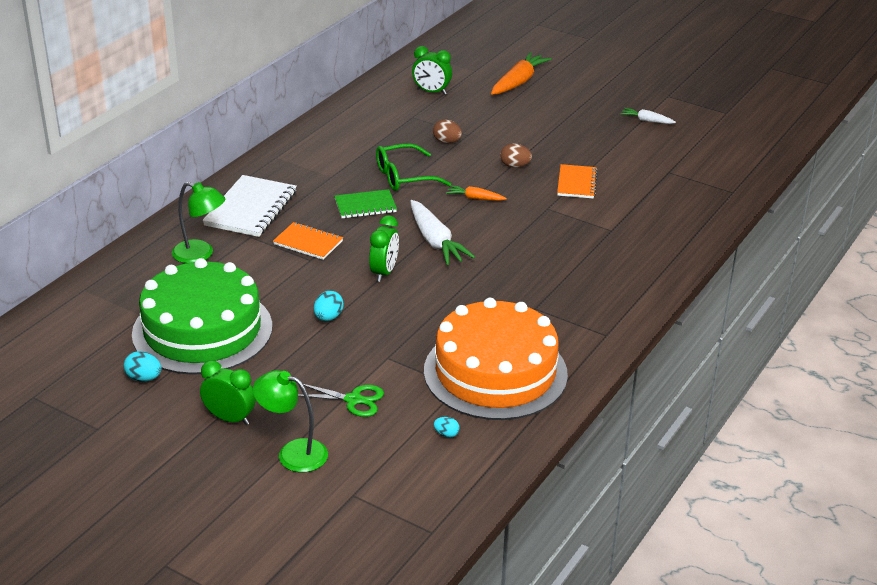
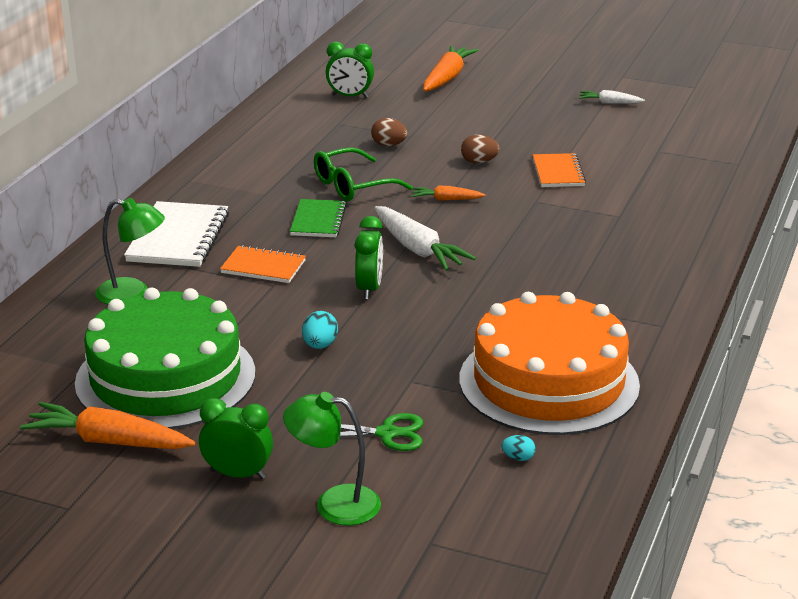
camera: 10 degrees left, 5 degrees down
turquoise egg [124,351,161,382] -> orange carrot [20,402,195,449]
green notebook [334,189,397,218] -> green notebook turned 60 degrees counterclockwise [290,199,347,237]

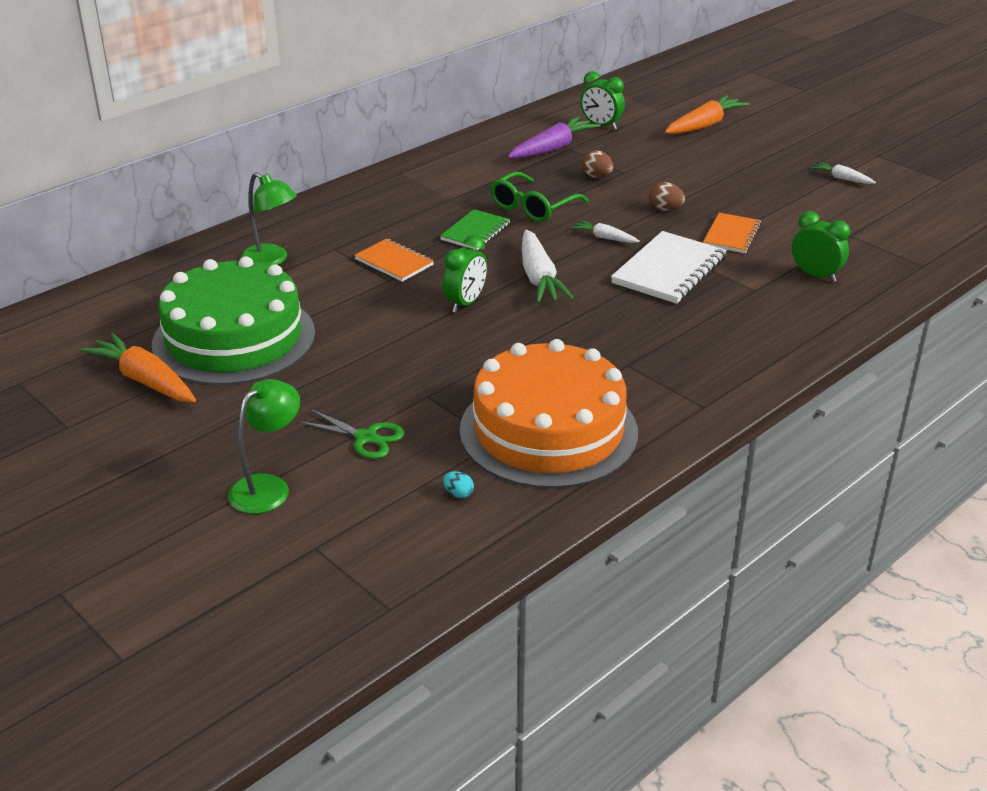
camera: 25 degrees right, 5 degrees up
white notebook [124,201,229,267] -> white notebook moved to [611,231,727,304]
green clock [199,398,273,479] -> green clock moved to [792,211,850,282]
green lamp [283,392,381,526] -> green lamp turned 90 degrees clockwise [228,379,300,514]
turquoise egg [302,311,338,349] -> none
green glasses [314,147,413,201] -> green glasses turned 45 degrees counterclockwise [490,172,588,222]
orange carrot [411,185,486,201] -> white carrot [571,220,640,243]
none -> purple carrot [508,116,601,159]

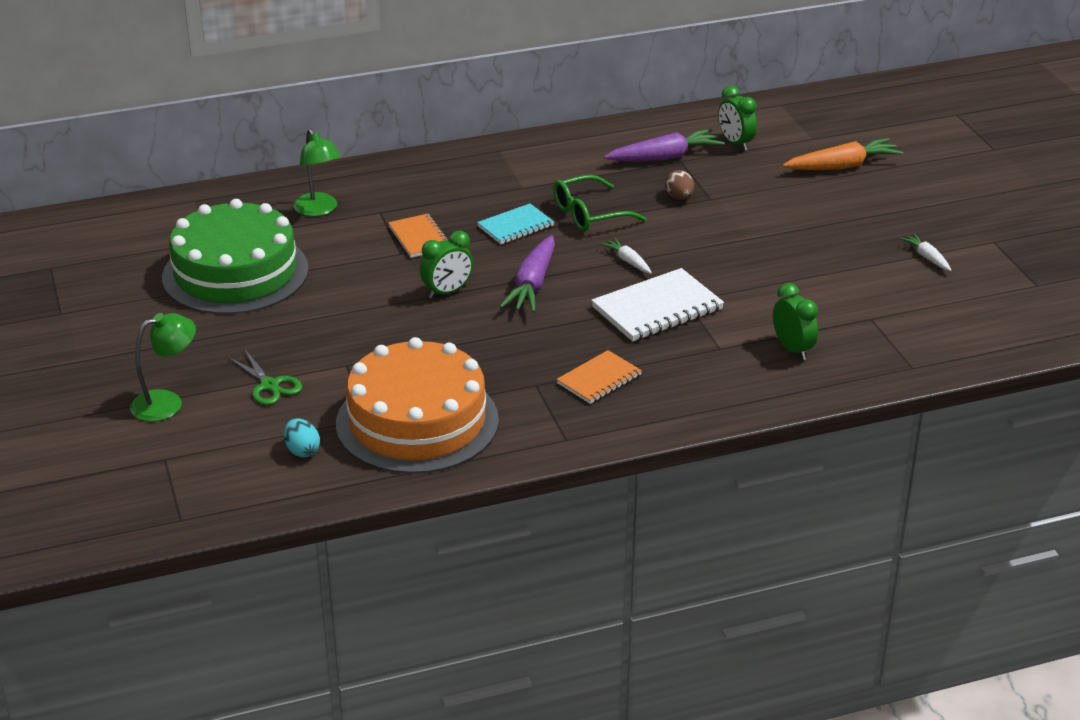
camera: 25 degrees right, 0 degrees up
orange carrot [80,332,196,402] -> none
green notebook [440,209,510,250] -> turquoise notebook [477,203,554,244]
turquoise egg [443,471,474,498] -> turquoise egg [284,418,320,457], size x1.56
white carrot [522,229,574,303] -> purple carrot [500,235,555,313]
brown egg [649,182,685,211] -> none
orange notebook [703,213,761,253] -> orange notebook moved to [557,350,642,404]

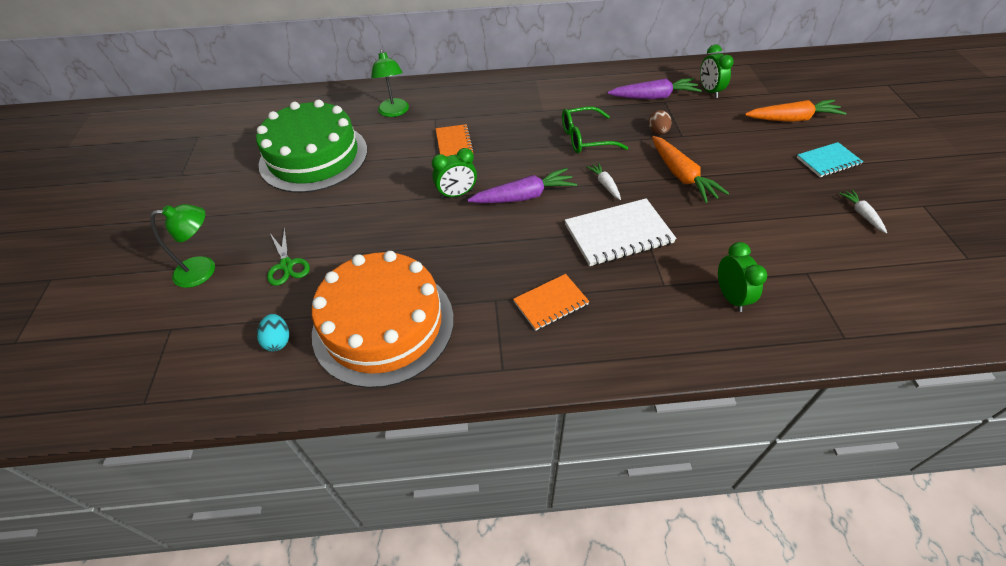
camera: 15 degrees right, 15 degrees up
turquoise notebook [477,203,554,244] -> turquoise notebook moved to [797,142,863,177]
purple carrot [500,235,555,313] -> purple carrot turned 135 degrees counterclockwise [467,168,577,203]
none -> orange carrot [652,136,729,203]

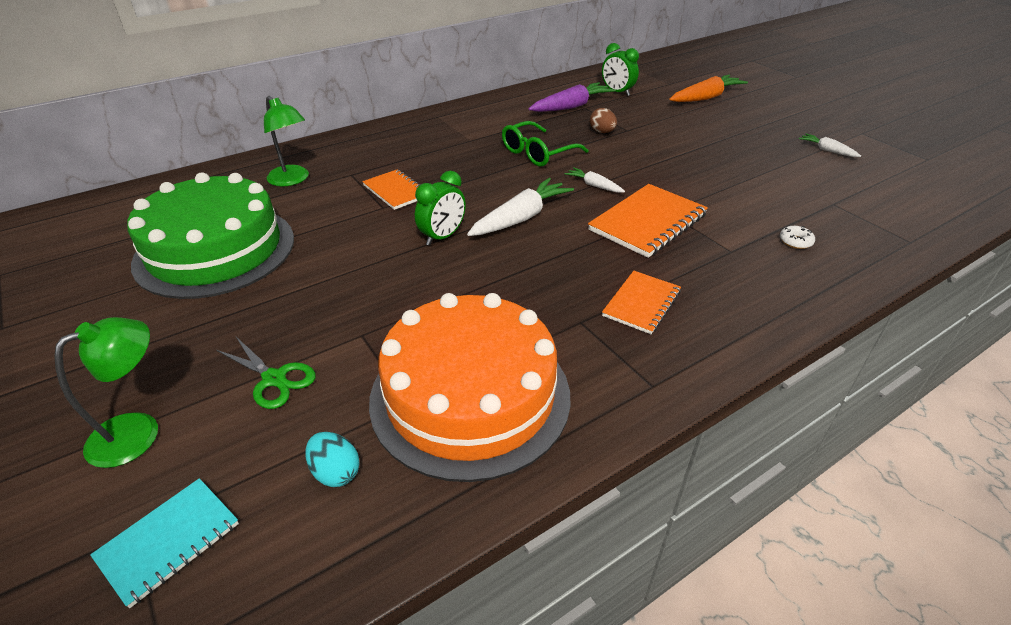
camera: 30 degrees left, 10 degrees down
purple carrot [467,168,577,203] -> white carrot [467,178,574,236]
white notebook [565,198,676,266] -> orange notebook [588,184,708,258]
orange carrot [652,136,729,203] -> none
green clock [718,242,767,312] -> white donut [780,226,815,249]
turquoise notebook [797,142,863,177] -> turquoise notebook moved to [90,478,239,608]

